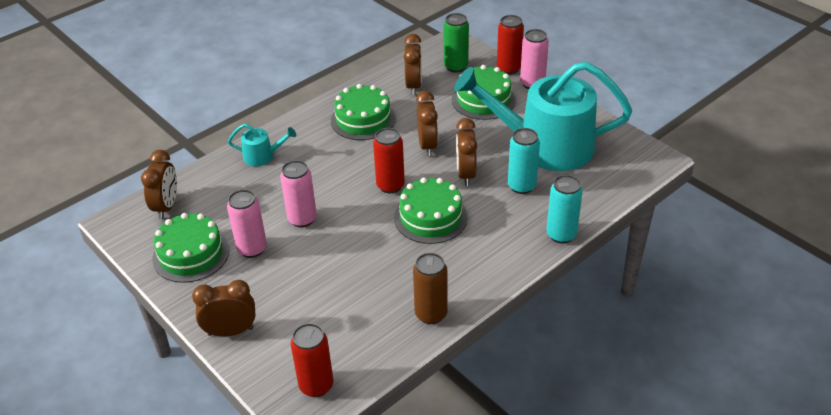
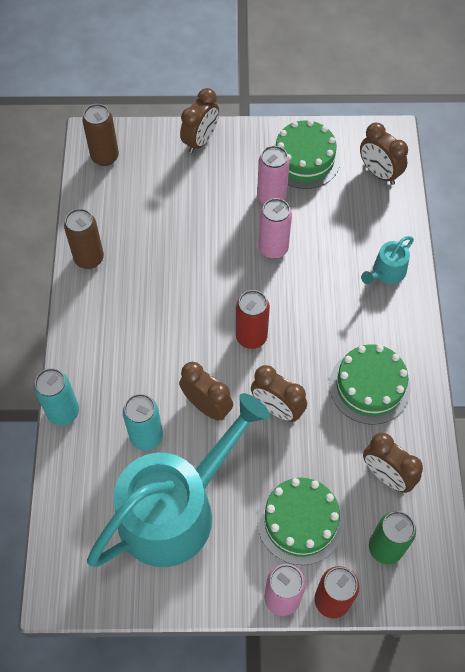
camera: 130 degrees right, 20 degrees up
red can [291,323,333,397] -> brown can [82,104,119,166]
green cake [394,177,468,244] -> none

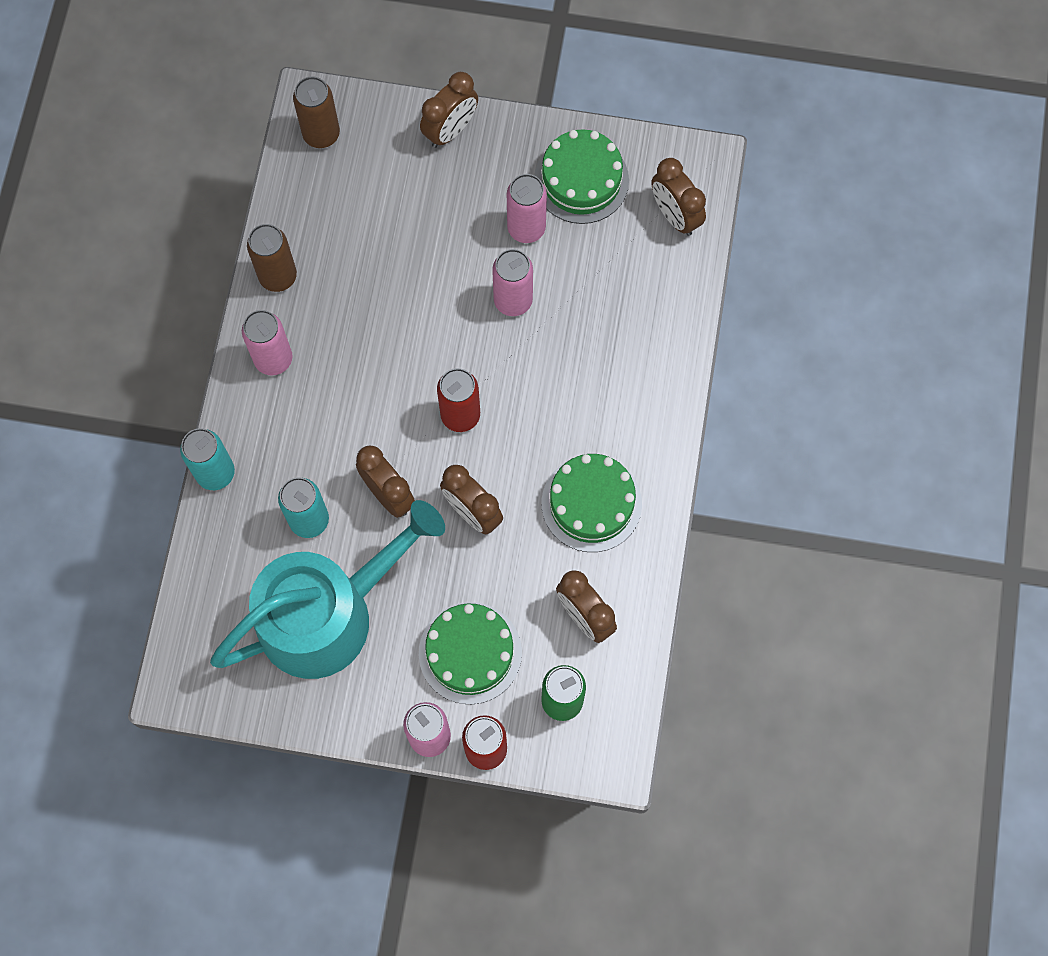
camera: 10 degrees right, 10 degrees up
turquoise watering can [361,236,414,284] -> none
none -> pink can [242,310,293,375]

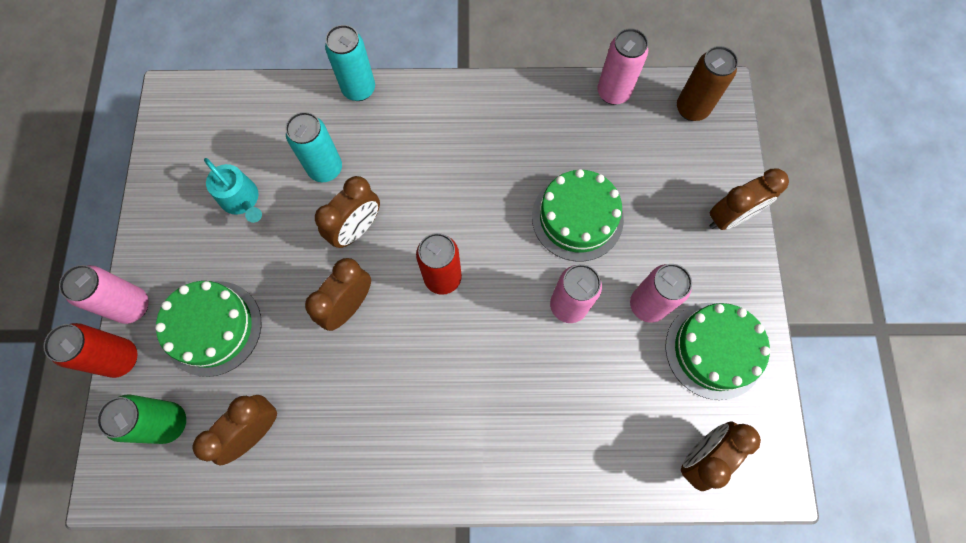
camera: 80 degrees right, 0 degrees up
turquoise watering can [210,500,445,679] -> turquoise watering can [204,158,262,223], size x0.40
pink can [242,310,293,375] -> pink can moved to [597,28,648,105]
brown can [247,224,297,292] -> none
brown clock [420,72,478,148] -> brown clock turned 60 degrees counterclockwise [709,169,789,230]
green cake [542,454,642,552] -> green cake moved to [532,169,624,261]

